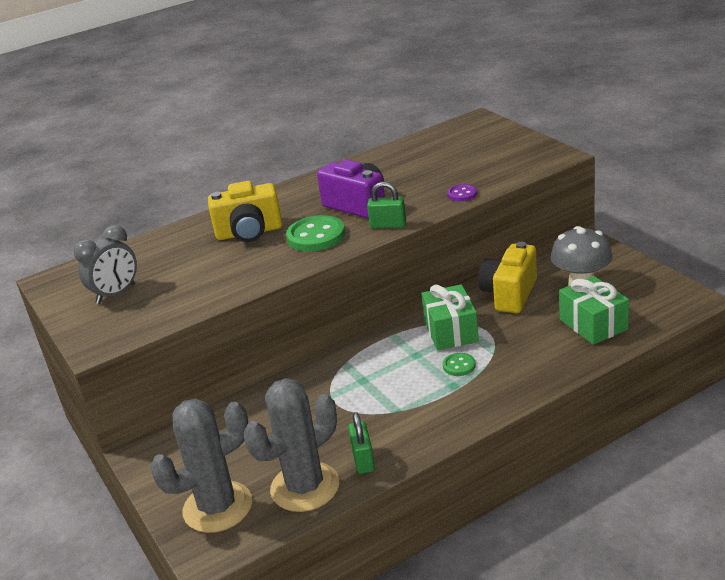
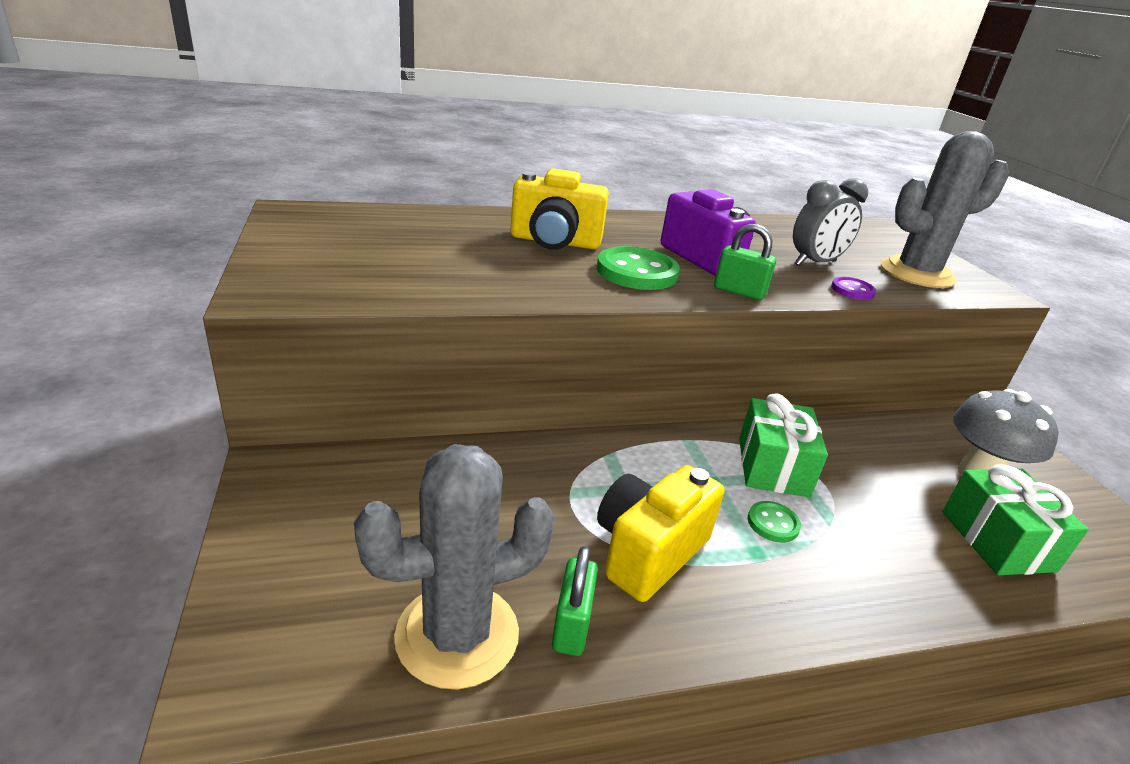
camera: 10 degrees right, 0 degrees up
grey clock [74,225,137,304] -> grey clock moved to [793,179,868,266]
grey cactus [150,398,252,533] -> grey cactus moved to [881,131,1009,288]
yellow camera [478,242,537,313] -> yellow camera moved to [597,465,725,602]

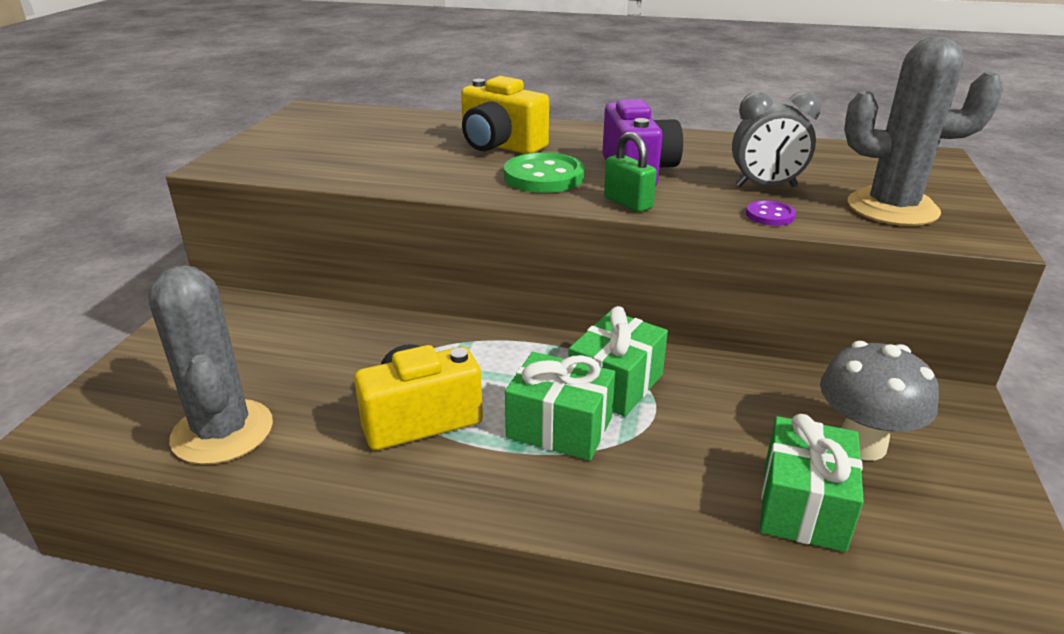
camera: 30 degrees right, 0 degrees up
grey cactus [354,444,555,689] -> grey cactus turned 60 degrees clockwise [148,266,273,465]
green padlock [552,546,598,656] -> none
green button [748,501,801,543] -> green gift [505,352,615,461]

